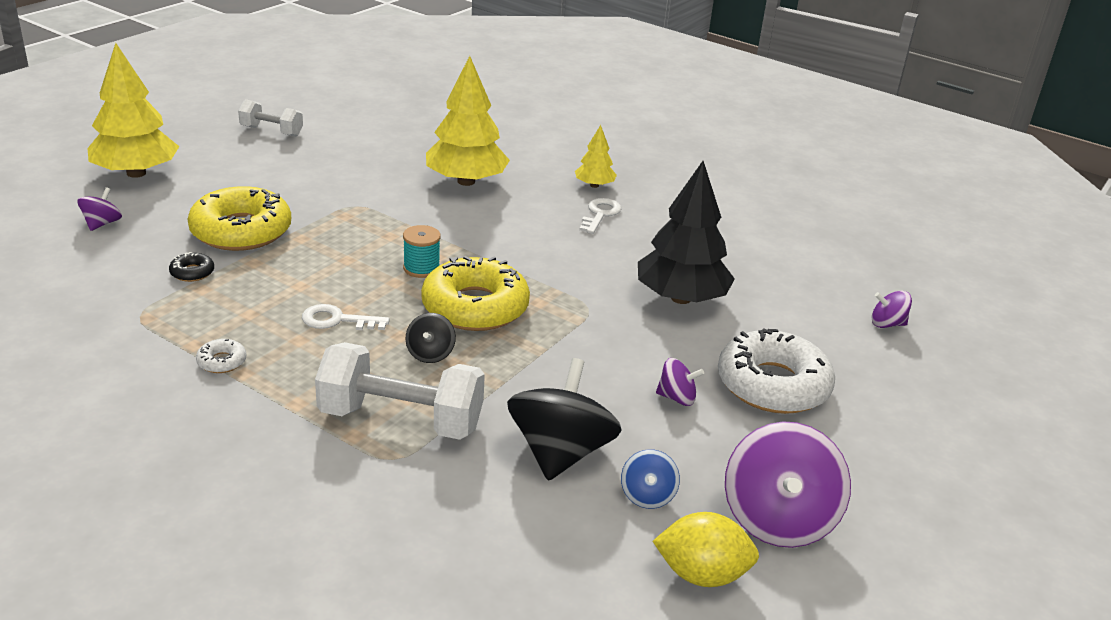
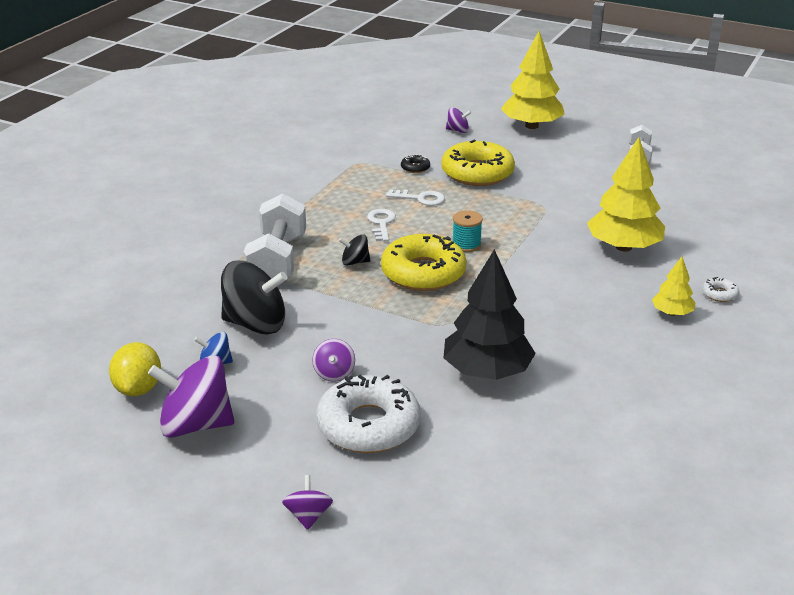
camera: 85 degrees right, 0 degrees up
white donut [196,339,246,373] -> white donut moved to [702,277,740,302]
white key [579,198,621,234] -> white key moved to [386,189,445,206]
purple spinning top [872,291,912,328] -> purple spinning top moved to [282,475,333,530]

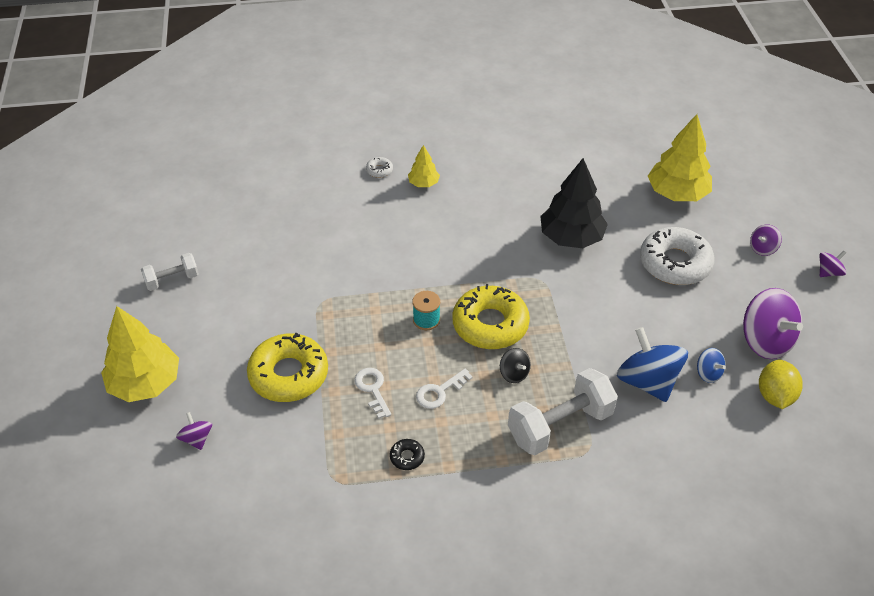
camera: 125 degrees left, 15 degrees up
yellow lemon [109,342,161,396] -> yellow lemon turned 45 degrees counterclockwise [759,360,803,409]
black spinning top [221,260,288,334] -> blue spinning top [617,327,688,402]
purple spinning top [312,339,355,382] -> purple spinning top moved to [820,251,846,277]
black donut [401,154,430,173] -> black donut moved to [390,439,425,470]
yellow tree [587,137,665,252] -> yellow tree moved to [648,114,712,201]

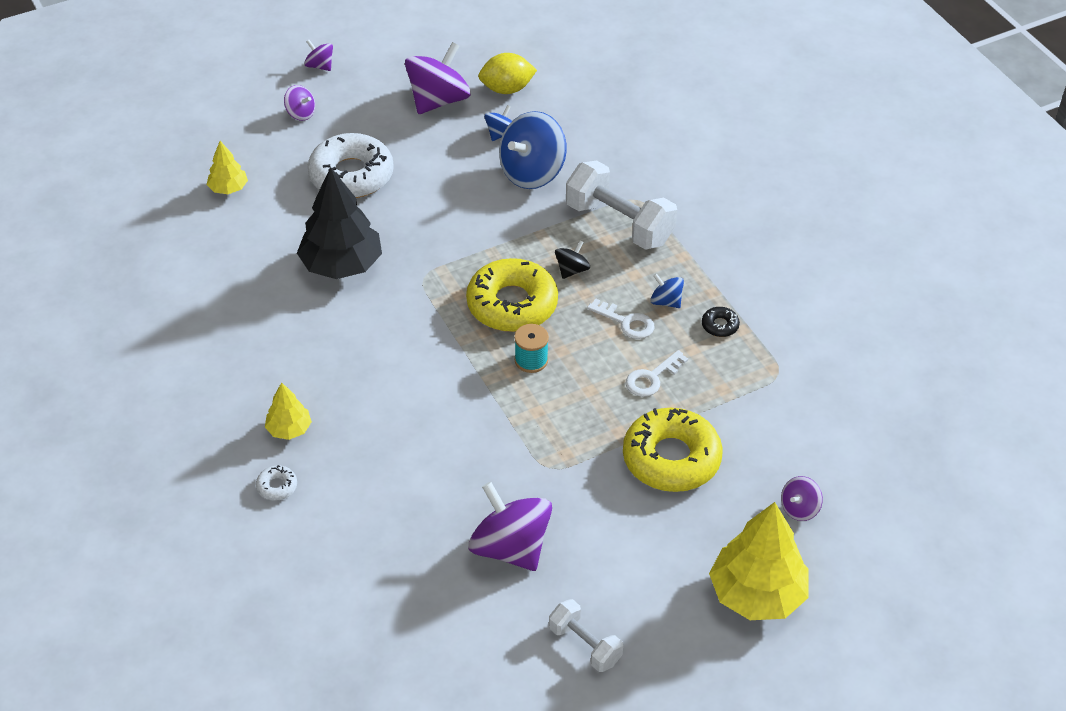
camera: 110 degrees left, 0 degrees up
yellow tree [648,114,712,201] -> yellow tree [207,141,248,194], size x0.51
none -> purple spinning top [468,482,552,571]
none -> blue spinning top [650,273,684,308]

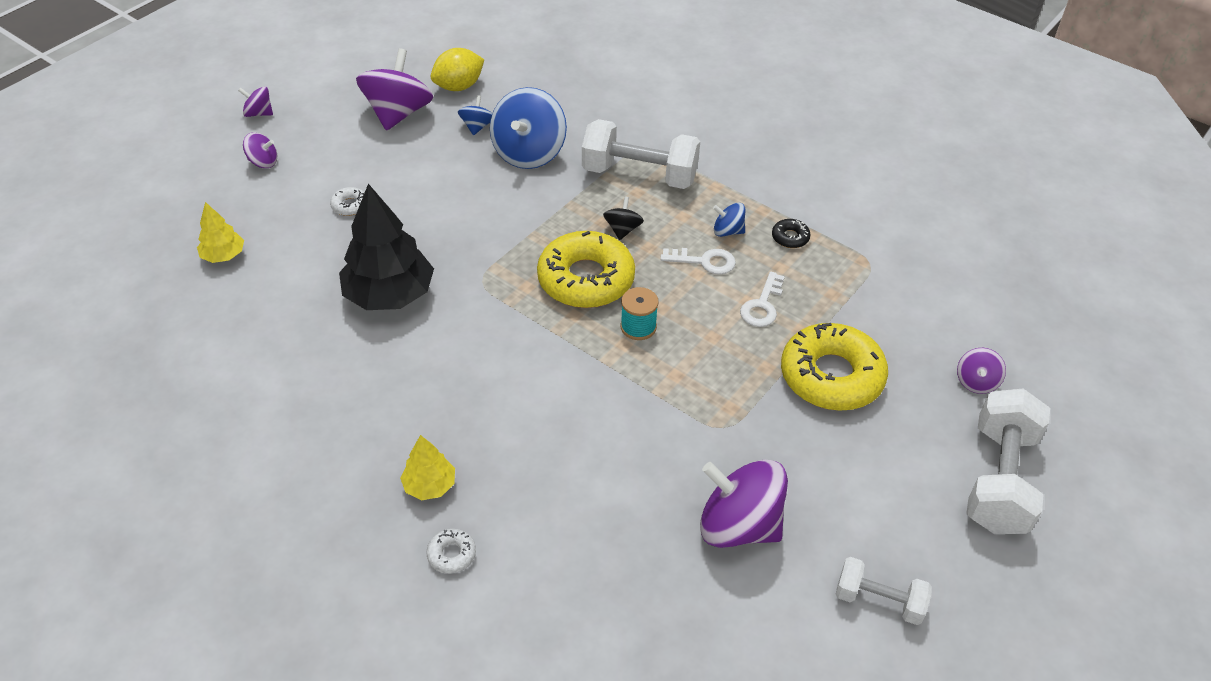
camera: 25 degrees left, 0 degrees up
white donut [308,133,394,198] -> white donut [330,187,365,216], size x0.41
yellow tree [709,502,809,620] -> white dumbbell [966,389,1050,534]

